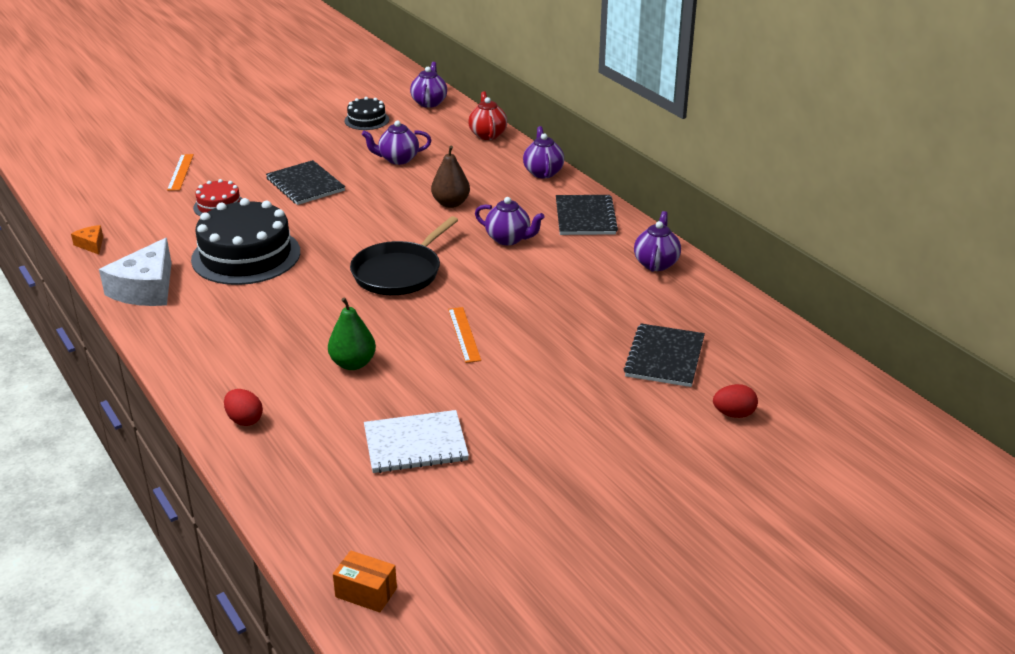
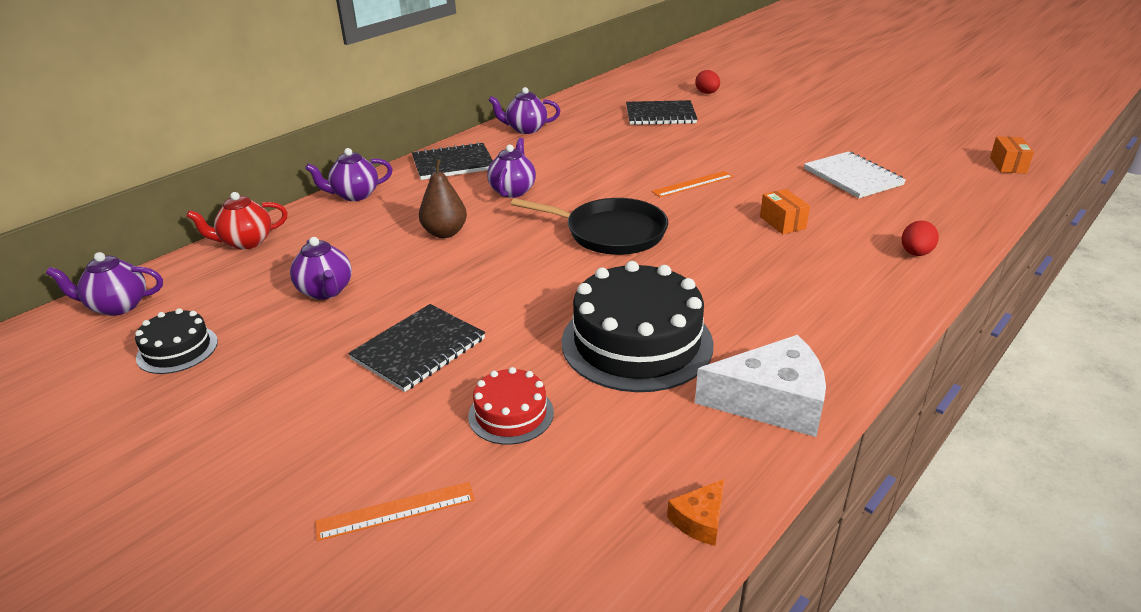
camera: 105 degrees left, 0 degrees up
green pear [328,298,376,370] -> orange box [760,189,810,234]

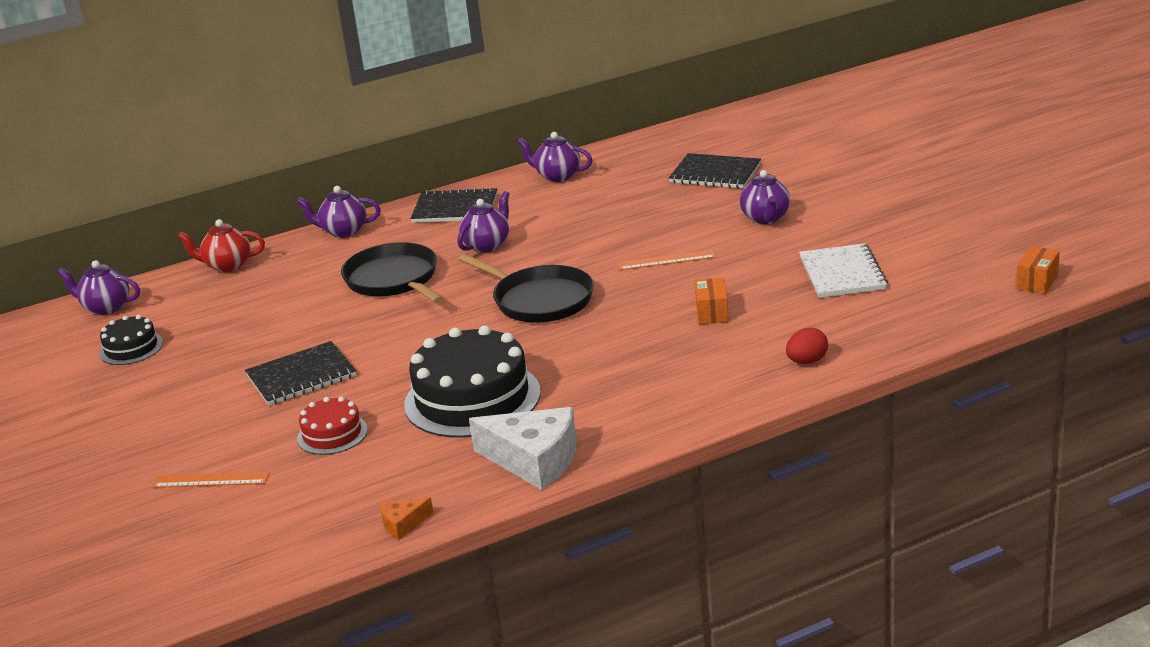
camera: 25 degrees right, 5 degrees down
purple teapot [290,237,352,300] -> purple teapot moved to [740,170,790,224]
brown pear [419,159,467,238] -> black pan [341,242,444,303]
red egg [695,70,720,94] -> none

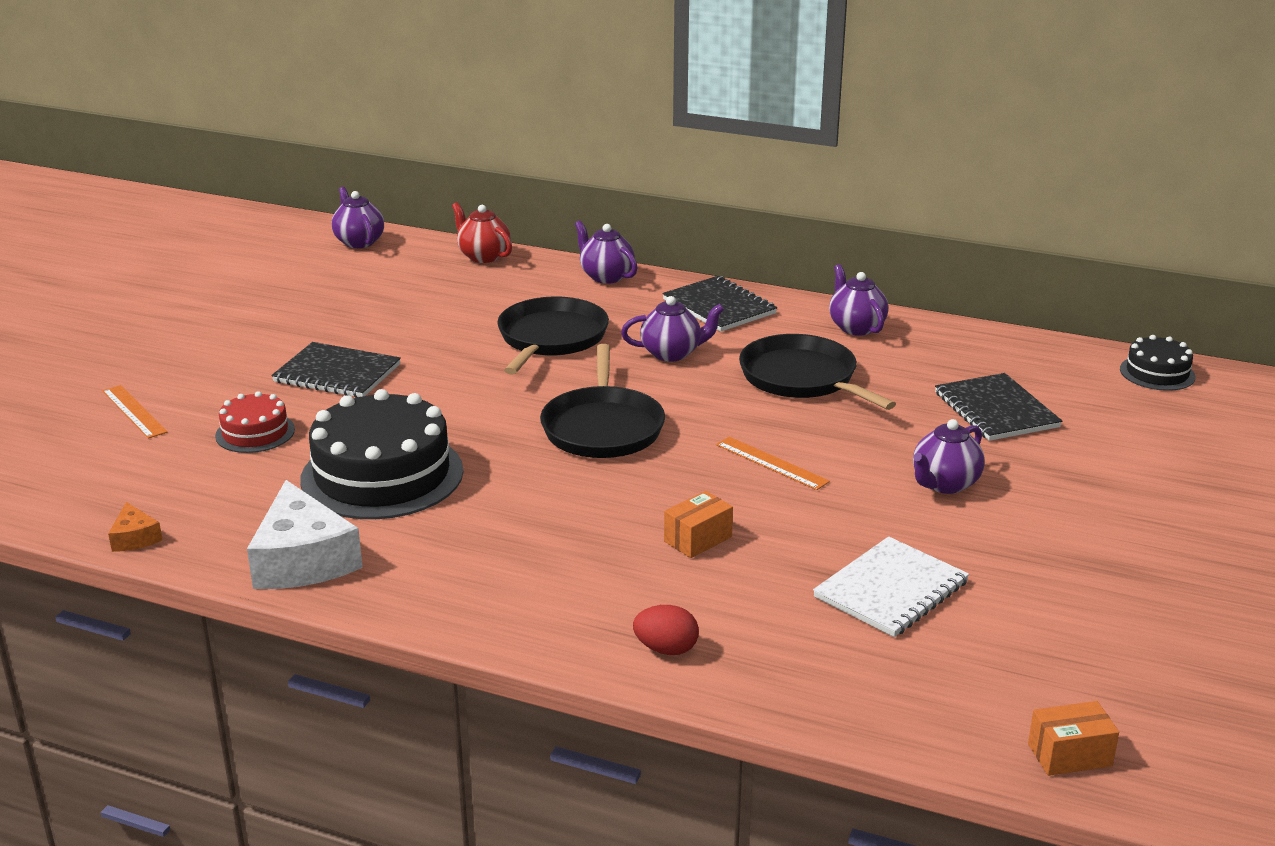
camera: 45 degrees right, 0 degrees up
black cake [99,315,163,365] -> black cake moved to [1120,335,1196,391]
orange cheese [380,497,434,540] -> orange cheese turned 135 degrees counterclockwise [108,502,163,552]
none -> black pan [739,334,896,410]

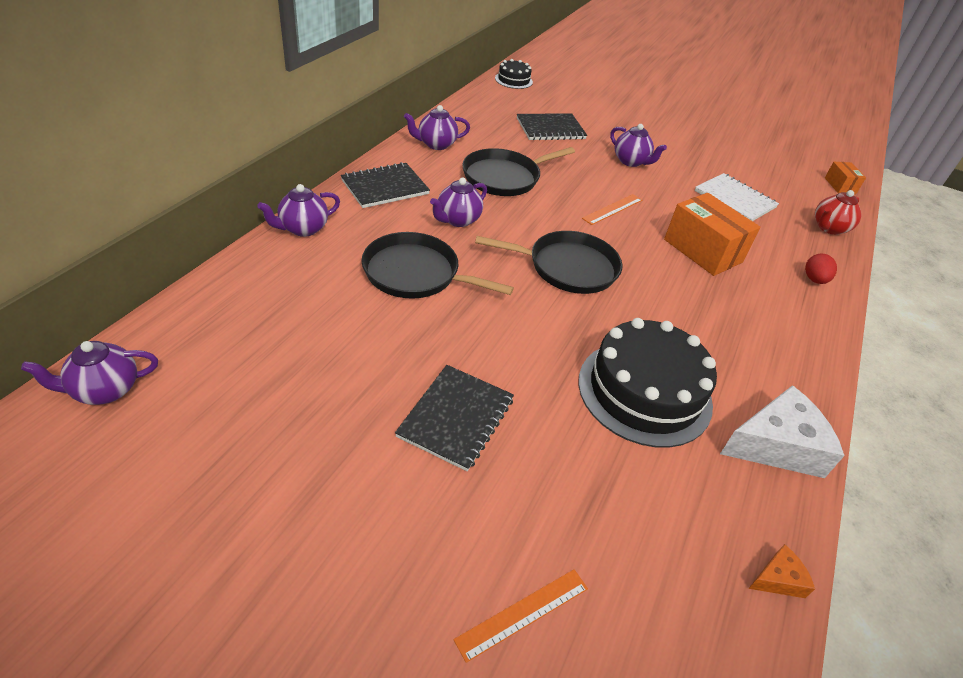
camera: 90 degrees left, 15 degrees up
red cake [215,391,295,453] -> none
red teapot [452,202,512,263] -> red teapot moved to [815,190,861,235]
purple teapot [621,296,724,362] -> purple teapot turned 135 degrees counterclockwise [430,177,487,227]
orange box [664,491,733,558] -> orange box [664,193,761,276], size x1.92

